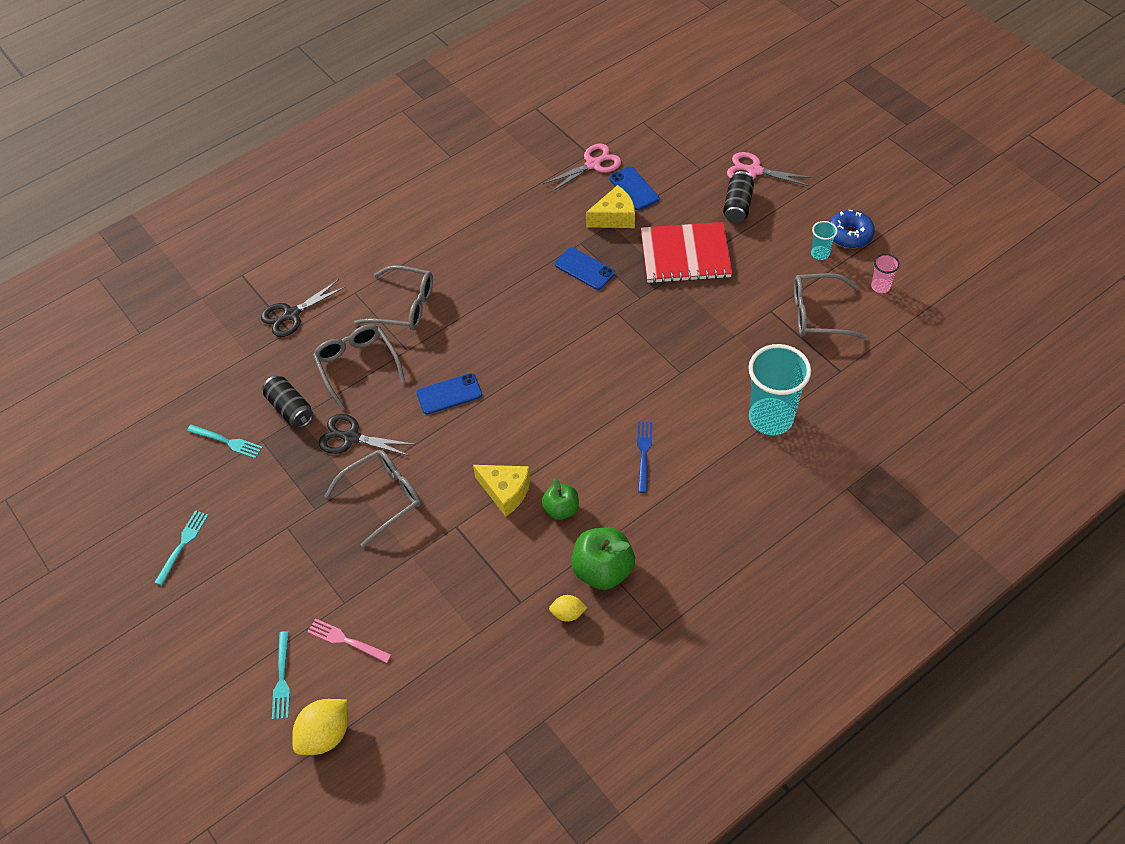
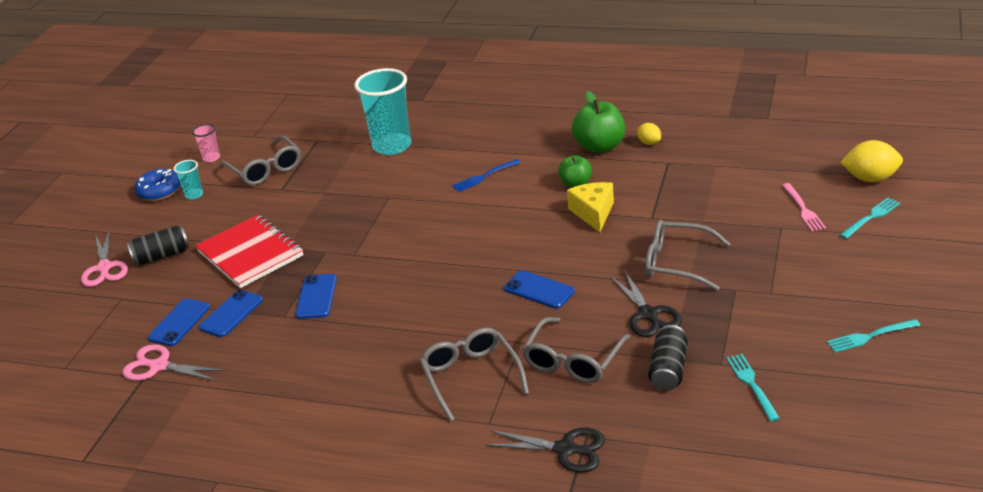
camera: 125 degrees left, 20 degrees down
yellow cheese [586,185,635,228] -> blue phone [199,290,263,337]

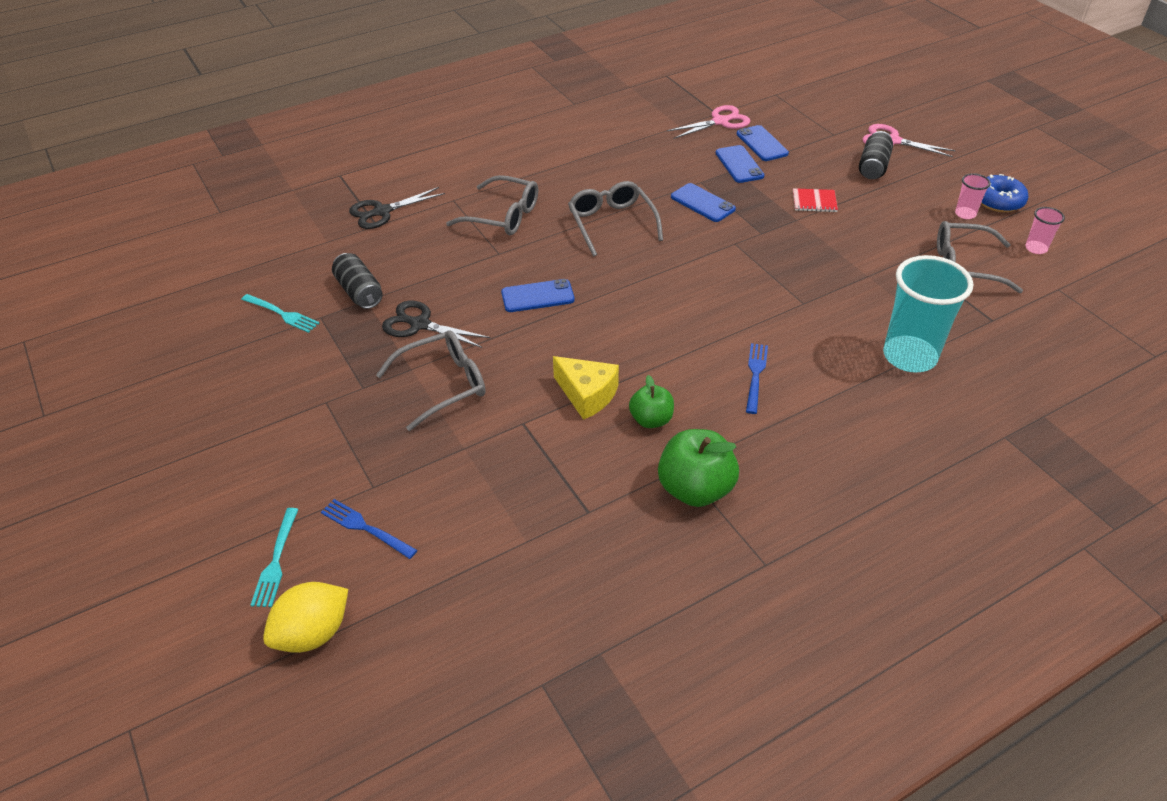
camera: 130 degrees right, 10 degrees up
turquoise cup [174,160,203,200] -> pink cup [955,173,991,219]
red notebook [195,215,303,288] -> red notebook [793,188,838,212], size x0.46
grey glasses [522,317,630,383] -> grey glasses moved to [568,181,663,256]
yellow lemon [637,123,661,145] -> none
pink fork [782,183,826,232] -> blue fork [321,499,417,559]
turquoise fork [827,319,920,353] -> none

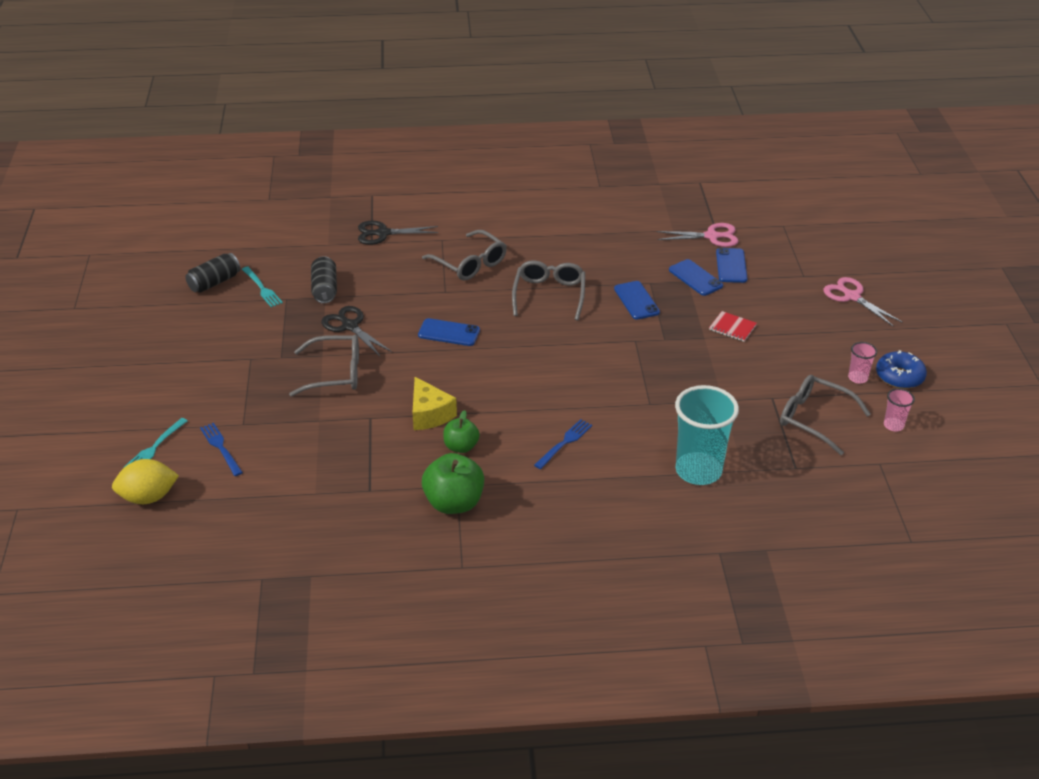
camera: 25 degrees right, 5 degrees down
blue phone [716,145,765,183] -> blue phone turned 45 degrees counterclockwise [669,259,723,296]
black can [859,131,893,179] -> black can moved to [185,253,241,293]

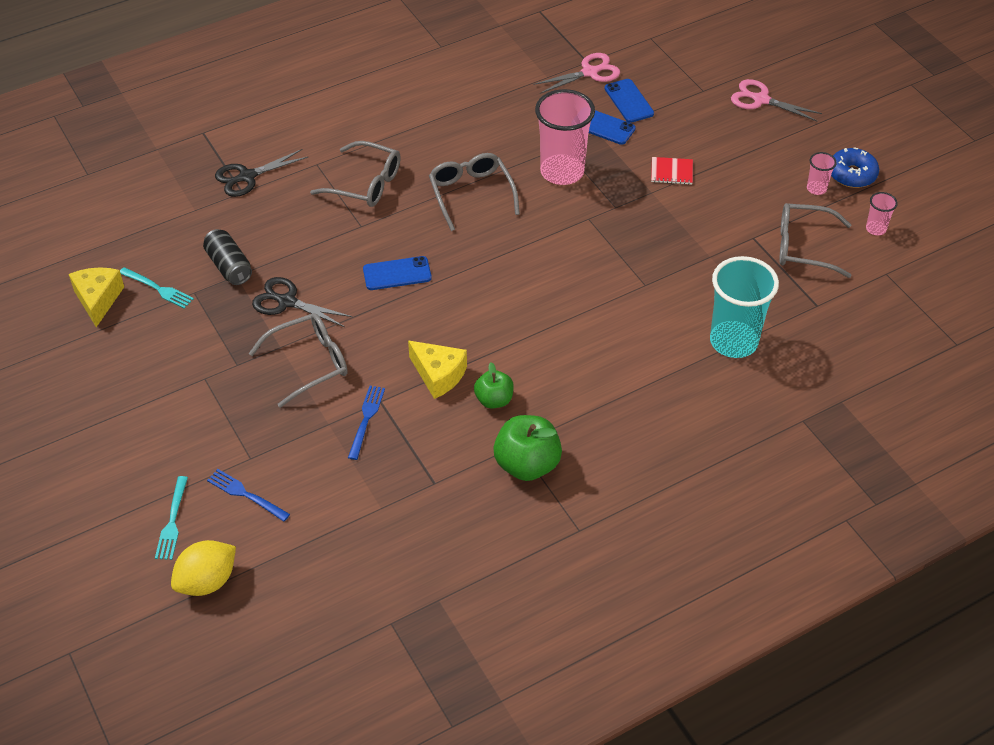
camera: 25 degrees left, 10 degrees up
black can [185,253,241,293] -> yellow cheese [69,267,124,327]
blue fork [534,419,592,469] -> blue fork moved to [348,386,385,460]
blue phone [614,281,660,319] -> pink cup [535,89,595,185]

